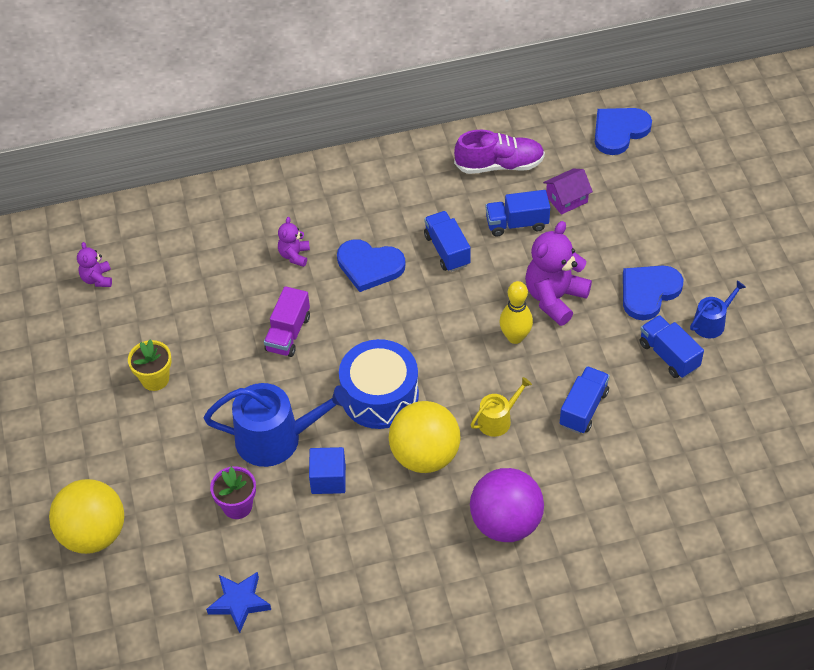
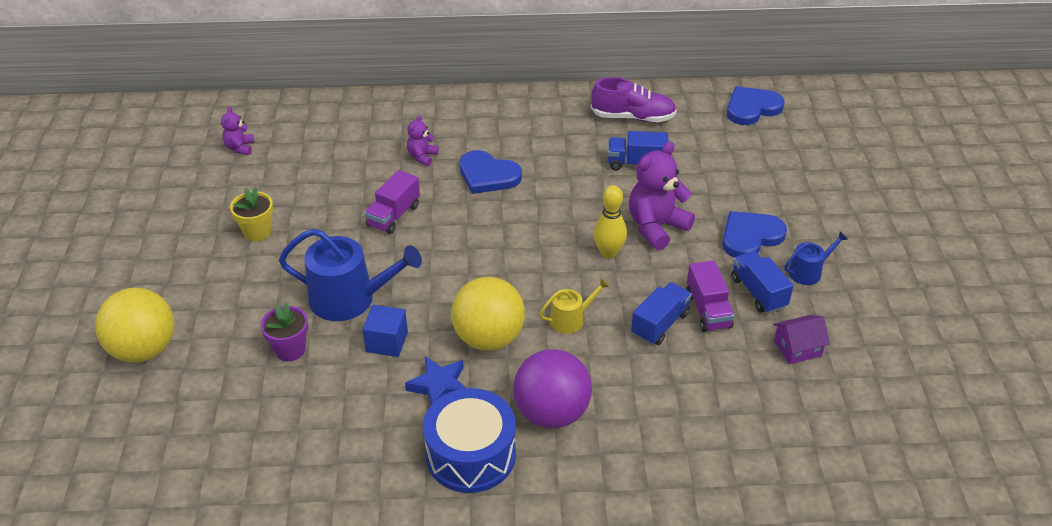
camera: 10 degrees right, 10 degrees down
blue star [206,572,271,633] -> blue star moved to [405,356,466,405]
blue drum [339,339,419,429] -> blue drum moved to [423,388,516,493]
blue truck [424,211,471,272] -> none
purple house [543,169,593,215] -> purple house moved to [773,315,830,364]
none -> purple truck [686,260,735,332]

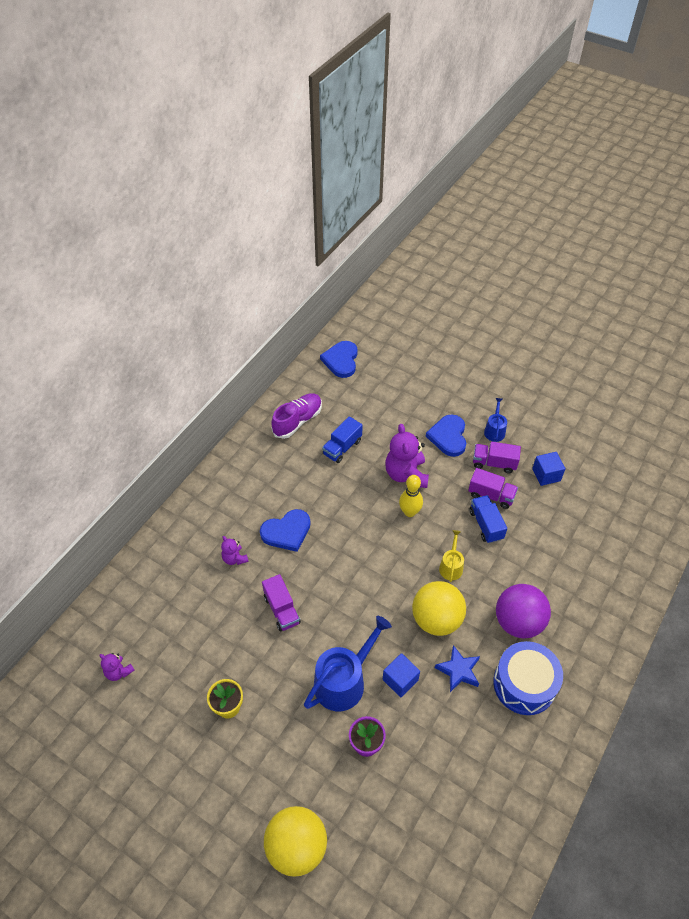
camera: 55 degrees left, 10 degrees up
blue truck [731,251,793,314] -> purple truck [473,442,521,473]
purple house [773,315,830,364] -> blue cube [532,452,565,486]

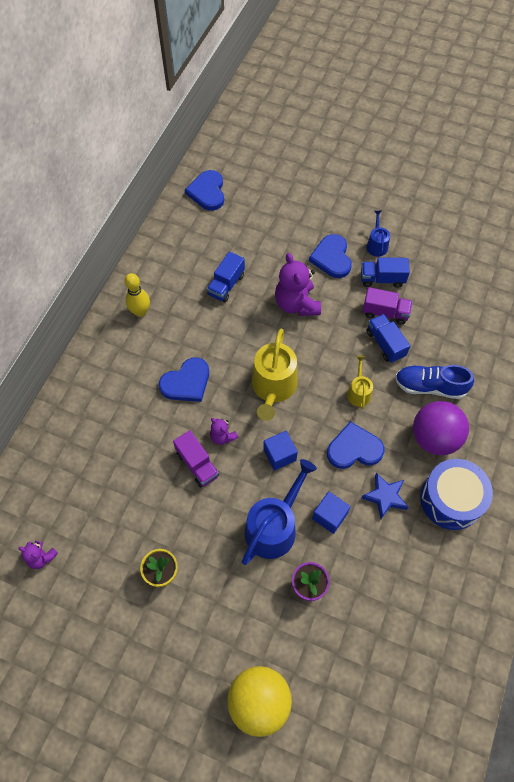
camera: 10 degrees left, 10 degrees up
purple teddy bear [221,536,249,565] -> purple teddy bear moved to [210,418,238,445]
purple shoe [271,393,322,439] -> none
yellow bowling pin [399,475,423,517] -> yellow bowling pin moved to [124,273,150,317]
yellow ball [412,581,466,636] -> blue heart [327,421,385,469]
purple truck [473,442,521,473] -> blue truck [361,257,410,288]
blue cube [532,452,565,486] -> blue cube moved to [263,431,298,470]
none -> yellow watering can [252,329,298,421]
none -> blue shoe [395,365,474,399]

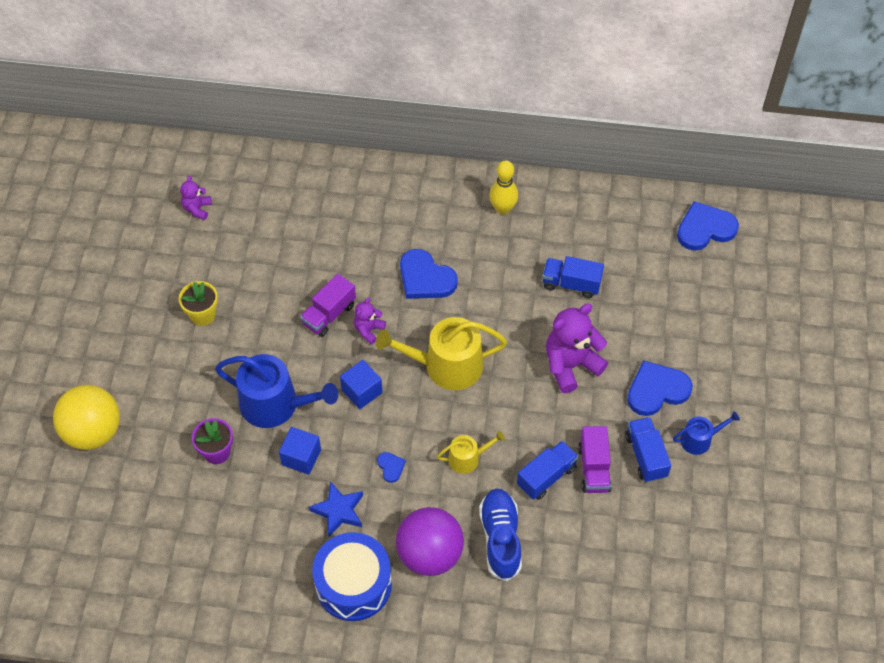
camera: 75 degrees right, 5 degrees down
blue heart [327,421,385,469] -> blue heart [377,452,406,483], size x0.47

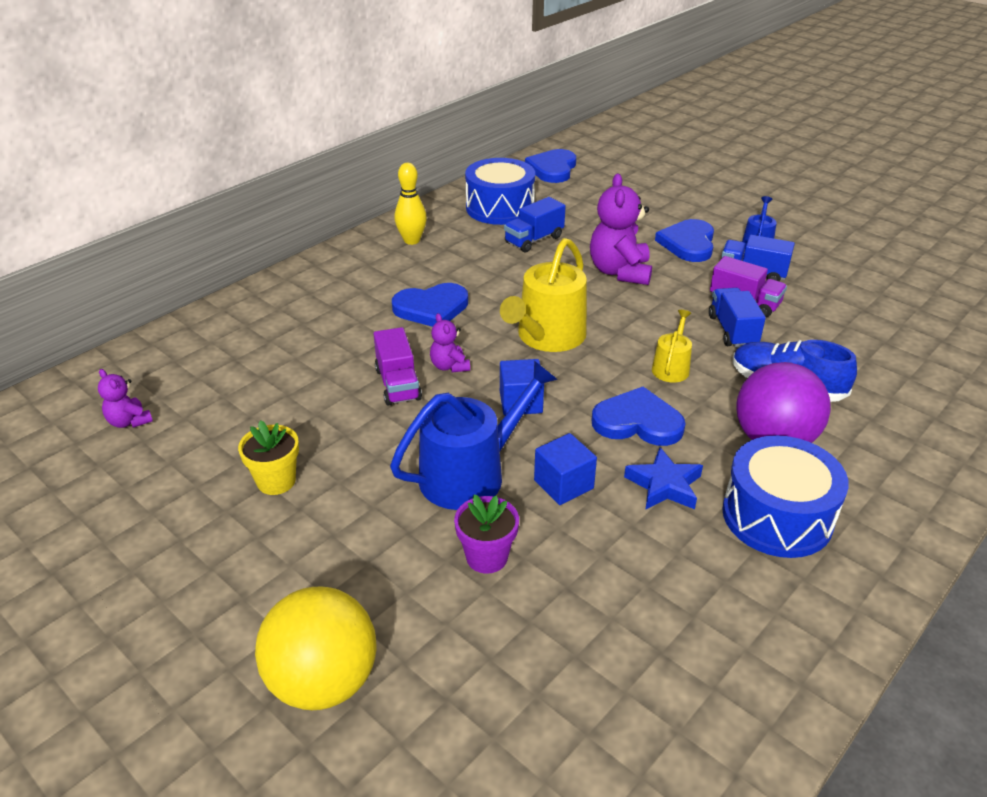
camera: 55 degrees left, 20 degrees down
blue heart [377,452,406,483] -> blue heart [592,387,685,446], size x2.11
none -> blue drum [465,158,535,225]

